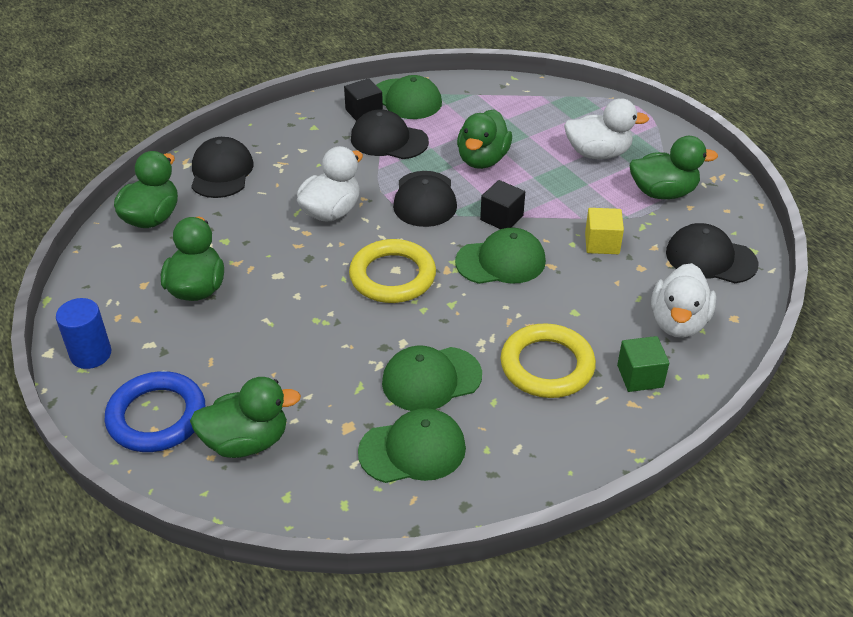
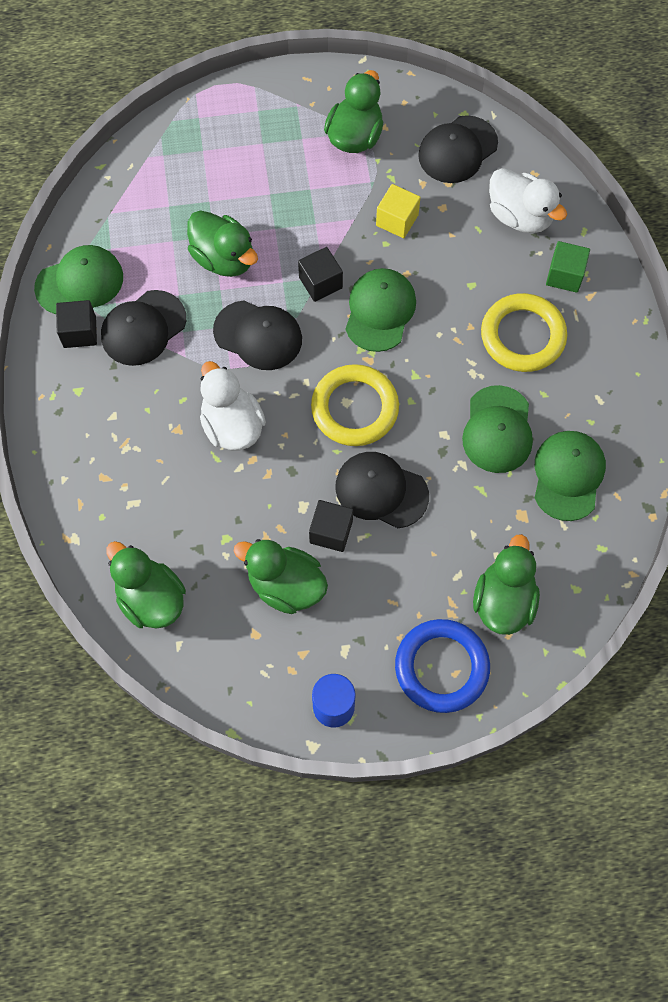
camera: 65 degrees left, 25 degrees up
black cap [191,137,254,198] -> black cap moved to [335,452,429,528]
white duck [564,98,649,159] -> none
none -> black cube [309,500,353,552]

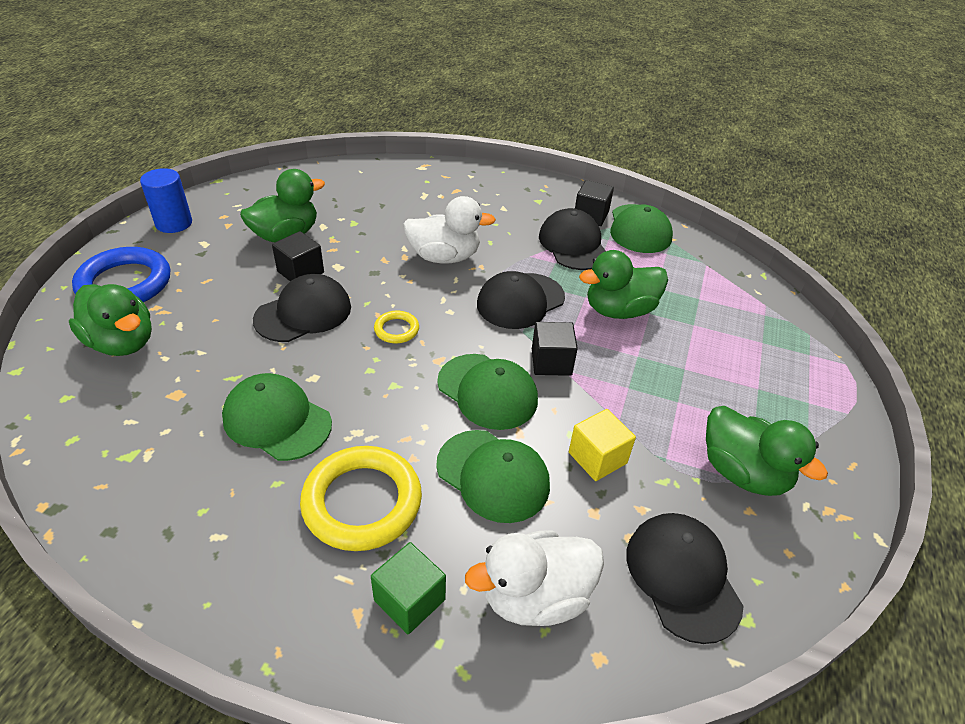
camera: 115 degrees right, 25 degrees down
green duck [106,541,186,629] -> none
yellow ring [311,364,399,446] -> yellow ring [374,311,419,343], size x0.48
green cap [535,431,606,521] -> green cap moved to [436,430,550,523]

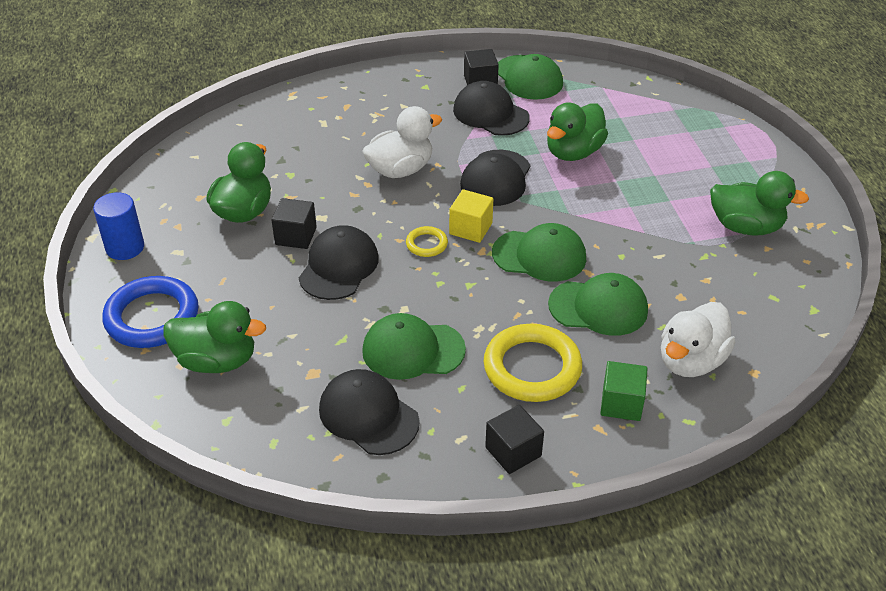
camera: 30 degrees left, 0 degrees up
black cube [532,322,578,376] -> black cube moved to [485,405,544,474]
yellow cube [569,409,636,481] -> yellow cube moved to [449,189,493,243]
black cap [626,513,744,644] -> black cap moved to [319,369,420,455]

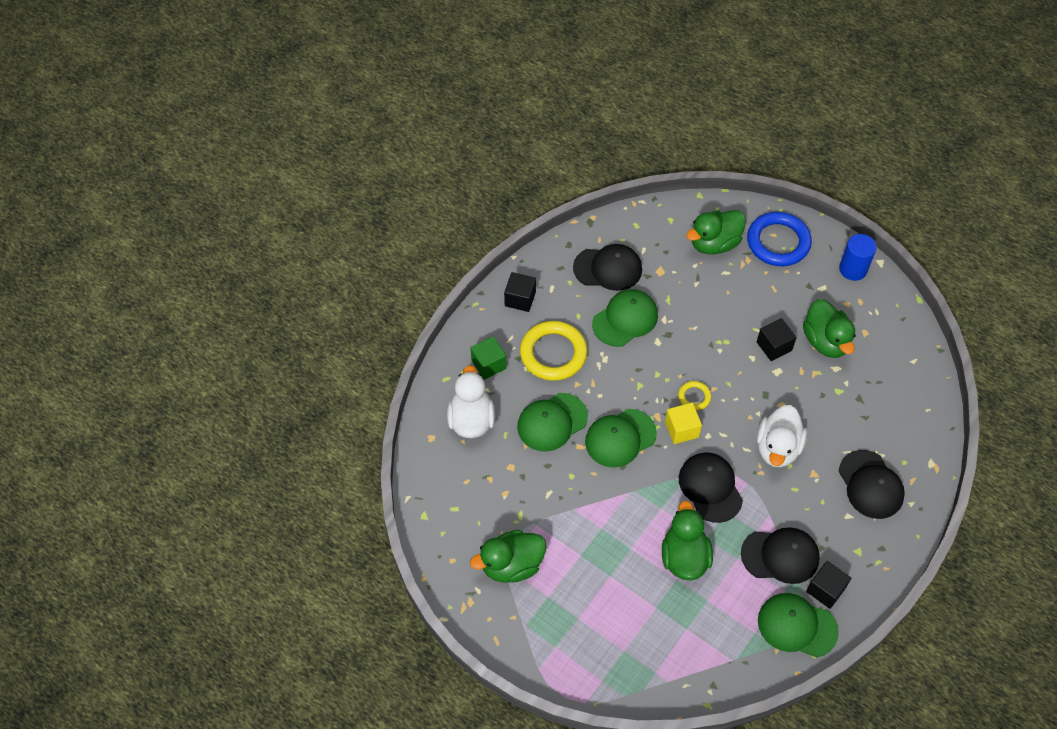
camera: 140 degrees right, 15 degrees up
black cap [299,225,379,300] -> black cap moved to [839,450,905,519]

